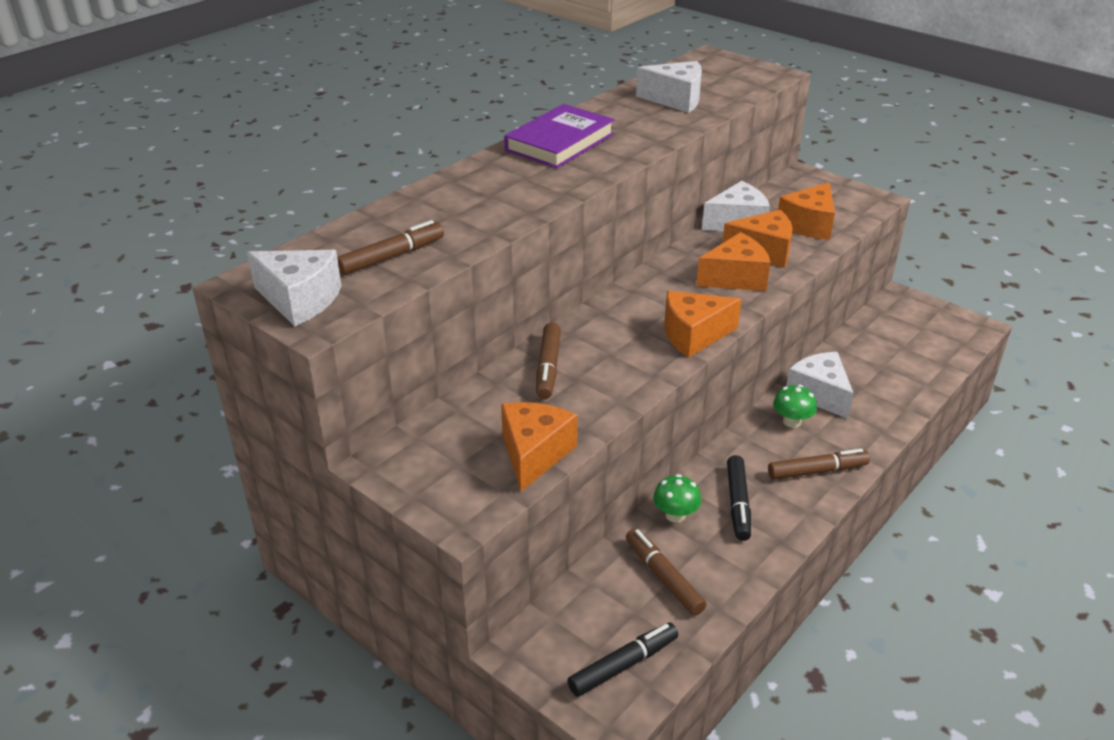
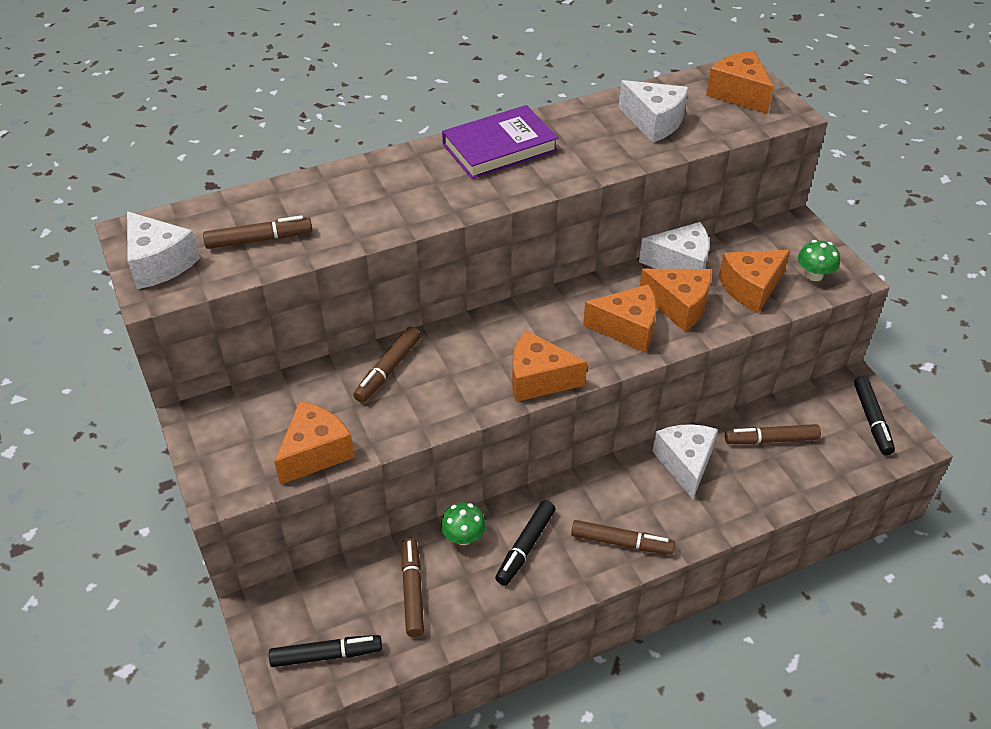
camera: 25 degrees right, 10 degrees up
green mushroom [773,385,817,428] -> green mushroom moved to [798,240,840,281]
none -> orange cheese [706,51,773,114]
none -> brown marker [725,424,821,444]
none -> black marker [854,376,895,455]

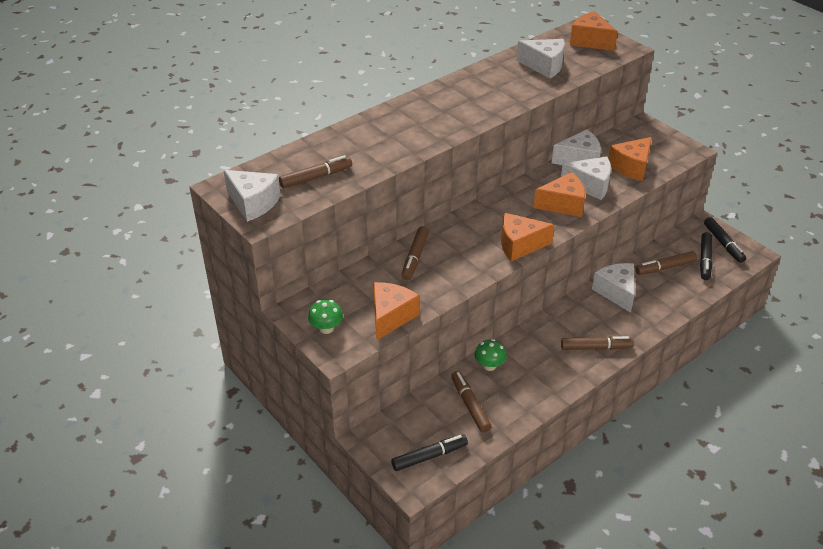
camera: 15 degrees left, 5 degrees down
purple book [442,105,558,179] -> none
black marker [495,500,556,586] -> black marker moved to [700,232,712,280]
orange cheese [640,269,711,331] -> white cheese [561,156,611,200]
green mushroom [798,240,840,281] -> green mushroom moved to [308,300,343,334]

